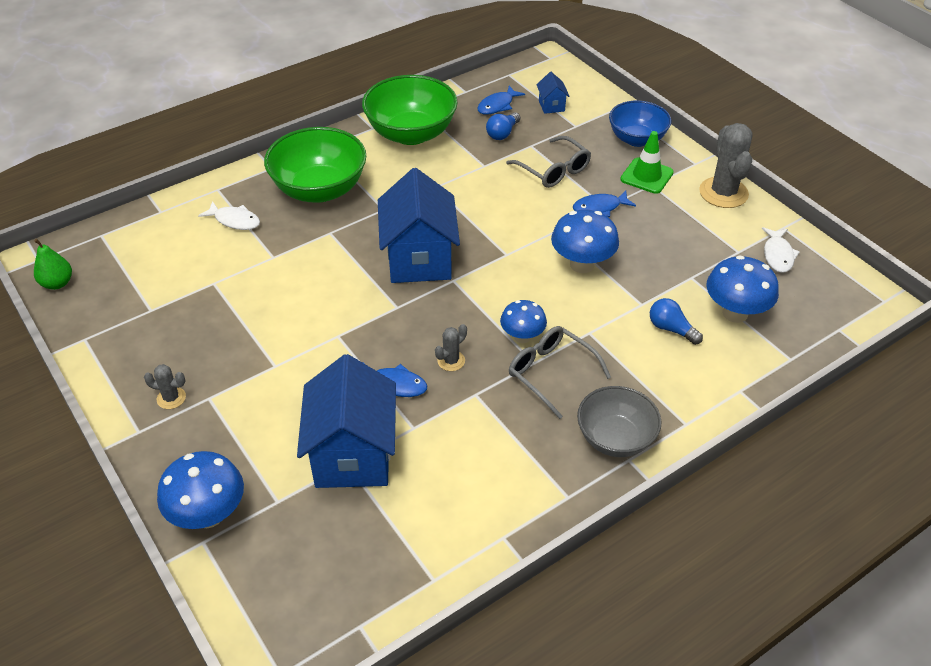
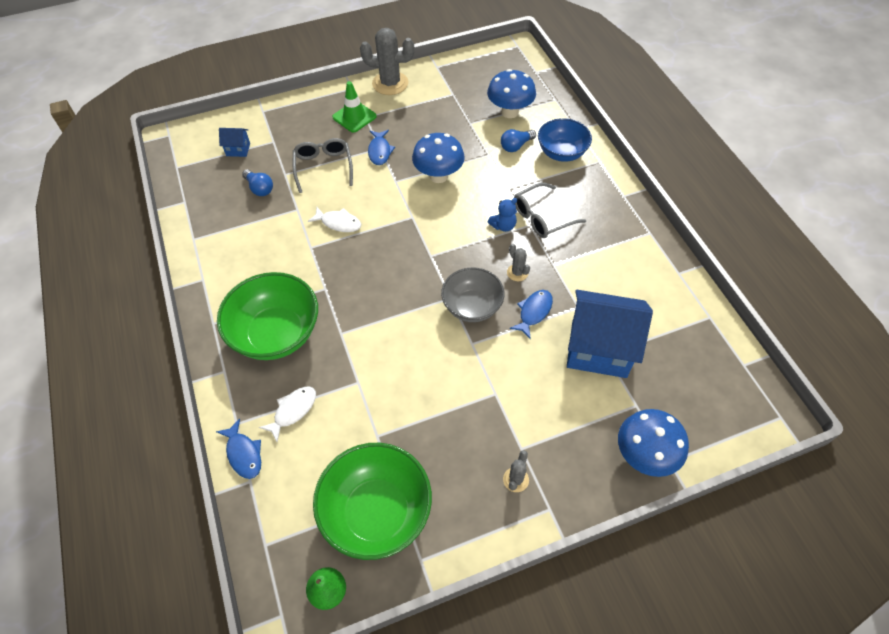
camera: 75 degrees left, 10 degrees up
green bowl [362,75,457,145] -> green bowl moved to [313,443,432,560]
blue house [378,168,460,283] -> none
blue fish [477,86,525,115] -> blue fish moved to [216,419,261,479]
blue mushroom [500,300,547,343] -> blue teddy bear [488,198,517,232]
grey glasses [506,136,591,188] -> grey glasses turned 75 degrees counterclockwise [293,138,353,193]
grey bowl [577,386,662,457] -> grey bowl moved to [441,267,504,322]
blue bowl [609,101,671,147] -> blue bowl moved to [538,118,592,162]
white fish [762,227,800,273] -> white fish moved to [308,207,361,232]

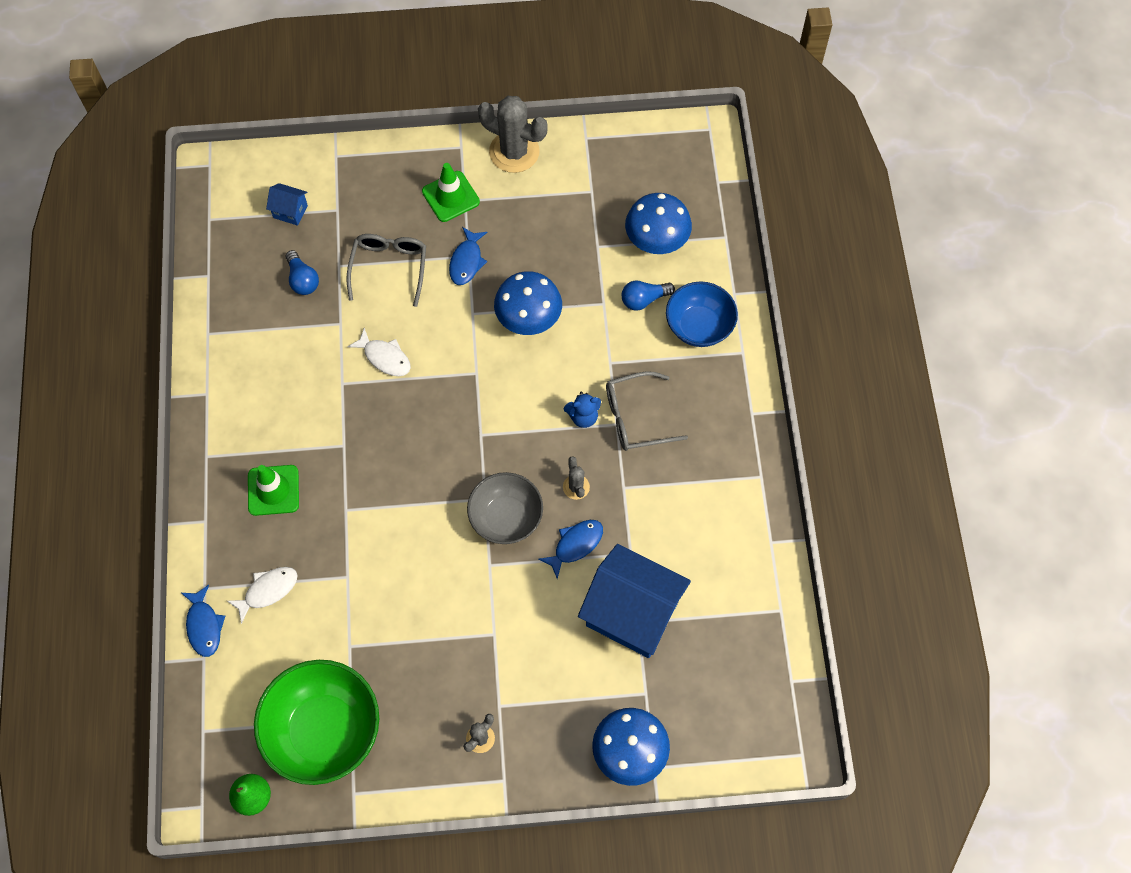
camera: 15 degrees right, 10 degrees up
green bowl [217,272,318,360] -> green traffic cone [248,465,299,516]

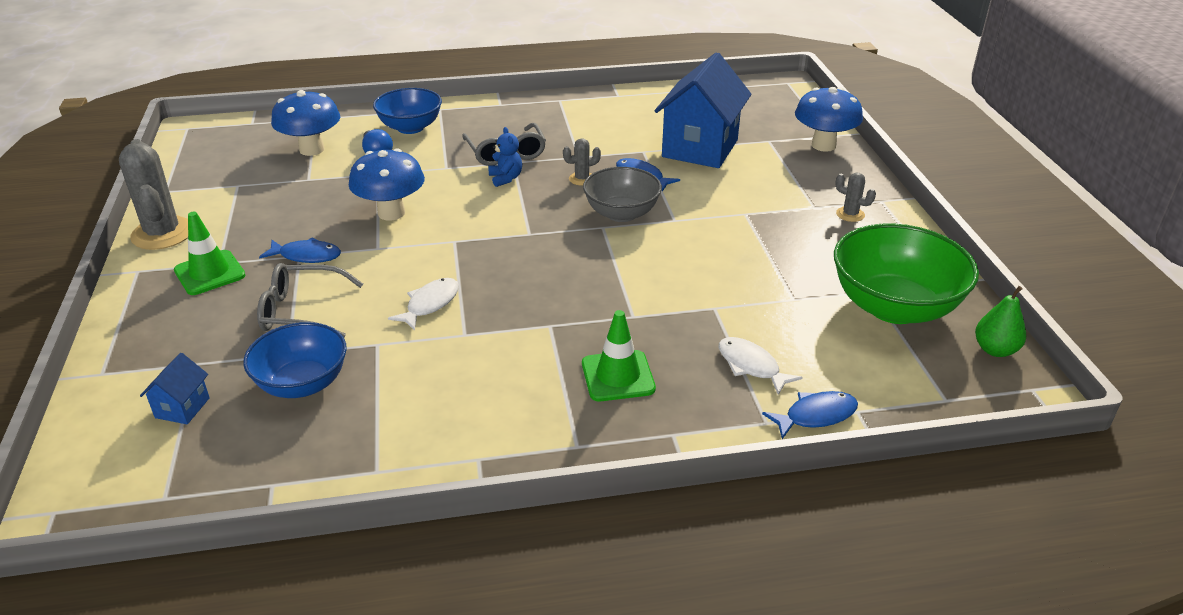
camera: 95 degrees left, 30 degrees down
blue light bulb [286,250,319,295] -> blue bowl [243,322,347,398]
grey cactus [478,96,548,173] -> grey cactus turned 45 degrees counterclockwise [119,139,188,250]

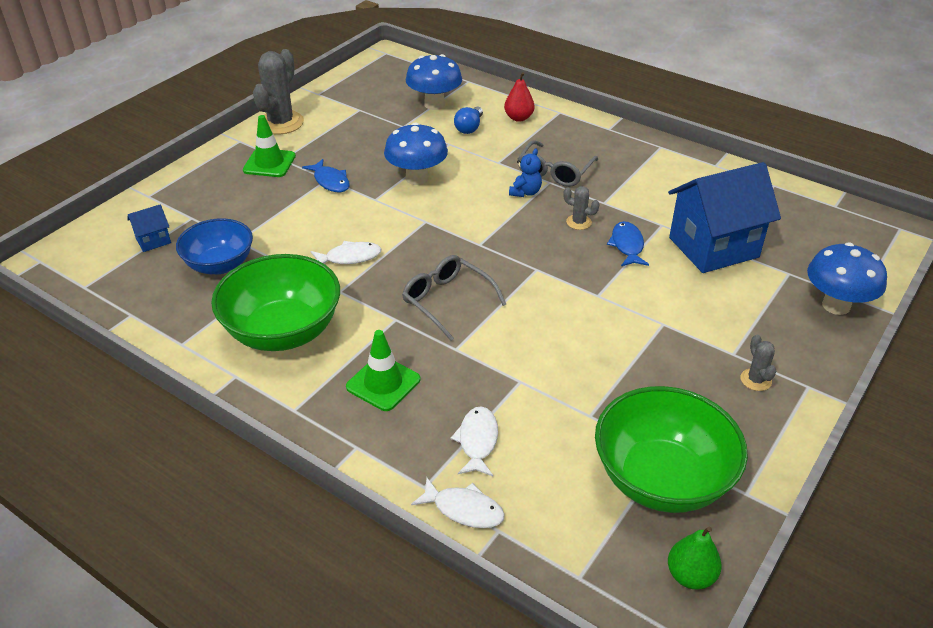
camera: 45 degrees right, 5 degrees up
grey glasses [257,263,363,338] -> grey glasses moved to [402,255,506,341]
blue bowl [373,88,442,134] -> red pear [504,72,535,122]
grey bowl [583,167,662,222] -> none
blue fish [762,391,858,439] -> white fish [411,478,505,528]
none -> green bowl [211,254,340,351]

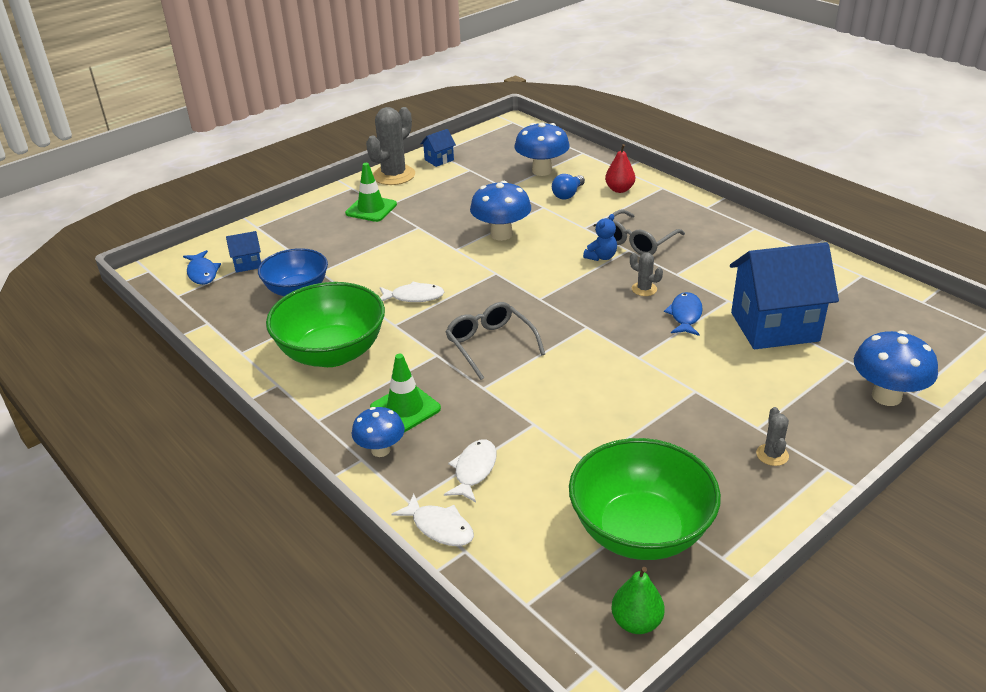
camera: 15 degrees right, 5 degrees down
blue fish [302,159,350,192] -> blue fish moved to [183,250,221,285]
none -> blue mushroom [351,407,405,457]
none -> blue house [421,129,456,167]

